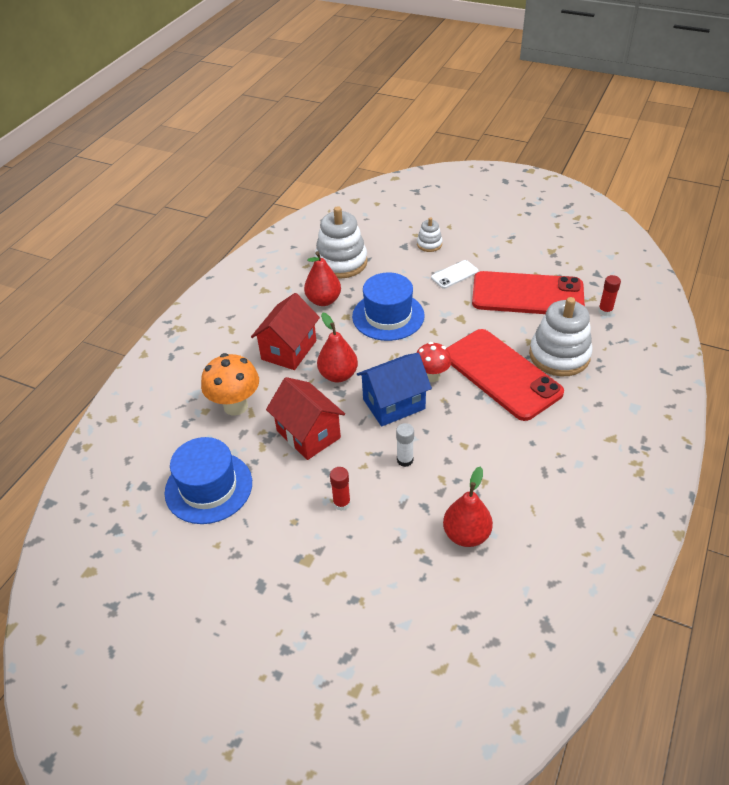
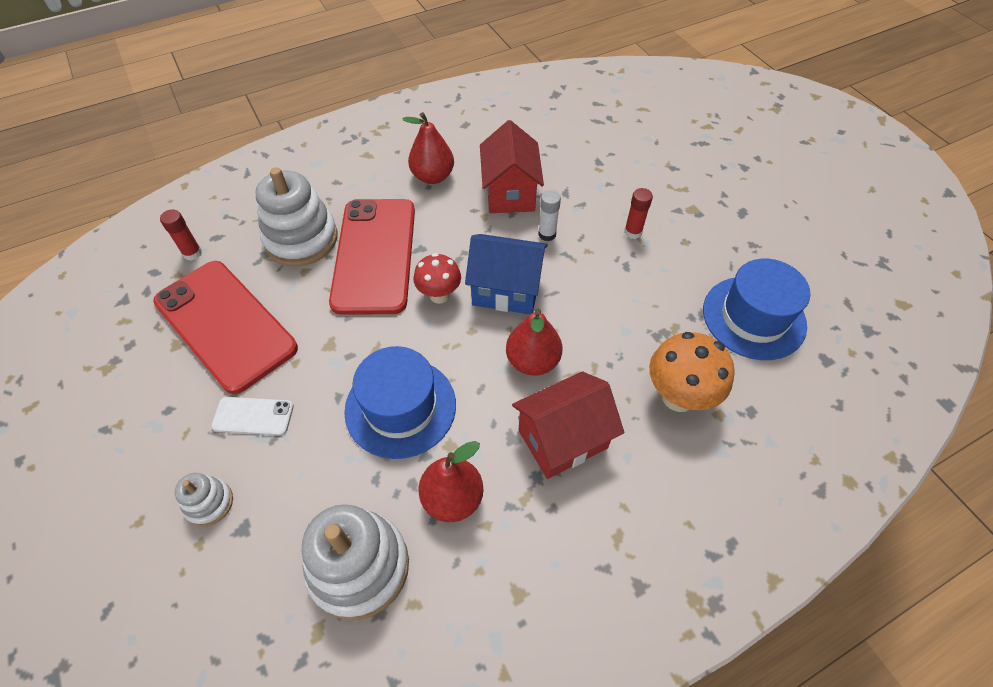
camera: 145 degrees left, 10 degrees up
red house [266,377,345,460] -> red house moved to [480,120,544,213]
red pear [443,466,493,547] -> red pear moved to [402,112,454,184]

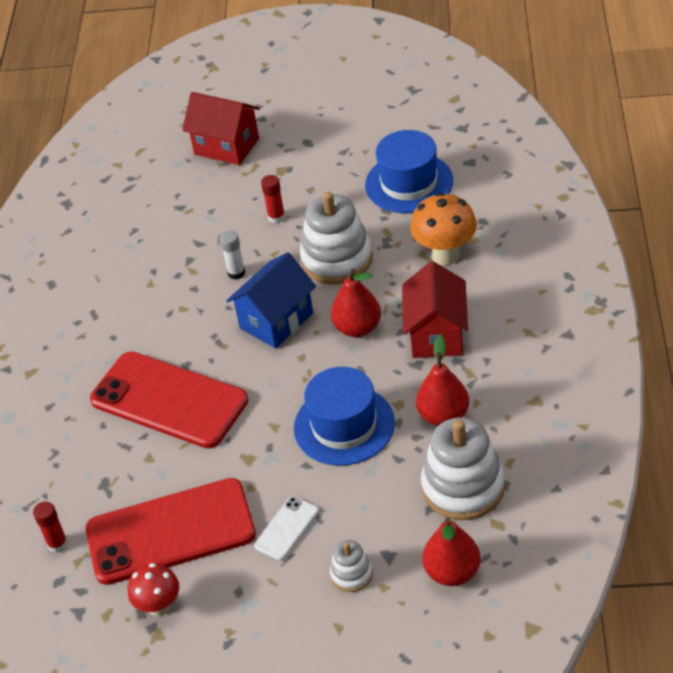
camera: 55 degrees left, 10 degrees down
white stacking toy [255,167,337,266] -> white stacking toy moved to [300,192,373,284]
red pear [402,112,454,184] -> red pear moved to [422,517,481,586]
red mushroom [414,253,461,304] -> red mushroom moved to [128,563,179,617]
red house [480,120,544,213] -> red house moved to [182,92,260,165]

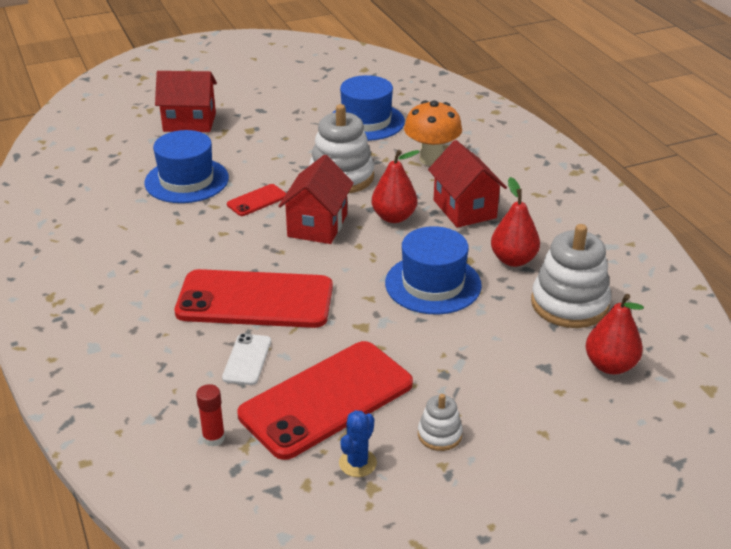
camera: 30 degrees left, 10 degrees down
red mushroom [128,563,179,617] -> blue cactus [339,410,377,477]
white glue stick [220,230,245,279] -> red phone [227,184,286,216]
blue house [226,252,316,348] -> red house [278,155,354,244]
white phone [254,496,319,561] -> white phone moved to [222,334,271,385]
red glue stick [261,175,285,223] -> none
white stacking toy [330,540,373,592] -> white stacking toy moved to [418,394,463,451]
none -> blue hat [144,130,229,203]

